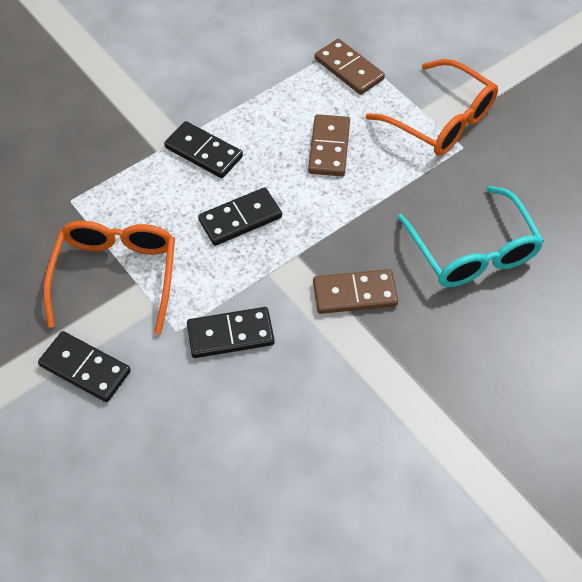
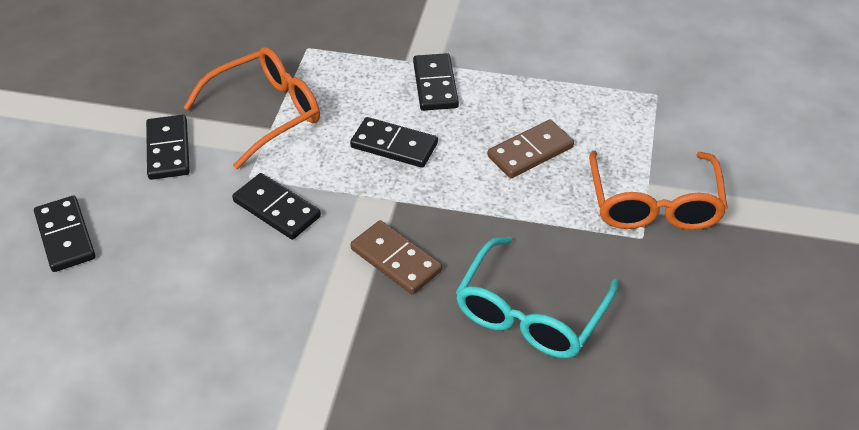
camera: 50 degrees right, 10 degrees down
brown domino [315,39,385,95] -> none
none -> black domino [34,196,95,272]

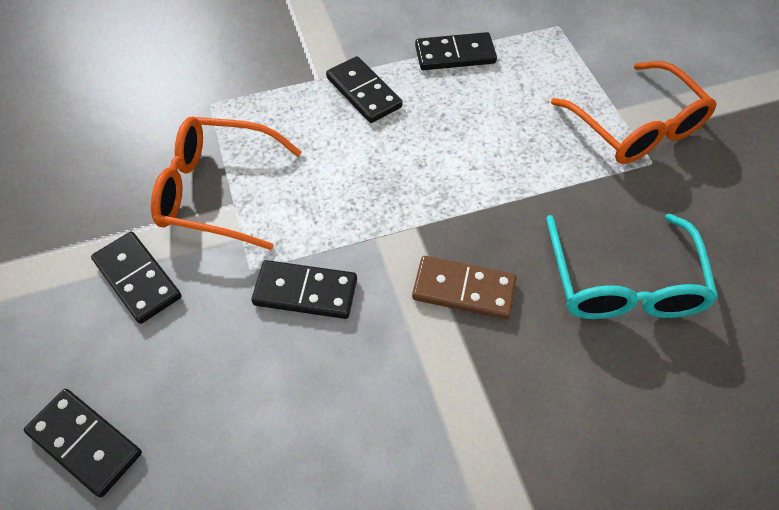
camera: 30 degrees left, 10 degrees up
orange glasses [183,47,320,169] -> orange glasses turned 105 degrees counterclockwise [151,117,302,250]
black domino [350,117,438,168] -> black domino moved to [415,32,497,70]
brown domino [488,120,574,178] -> none

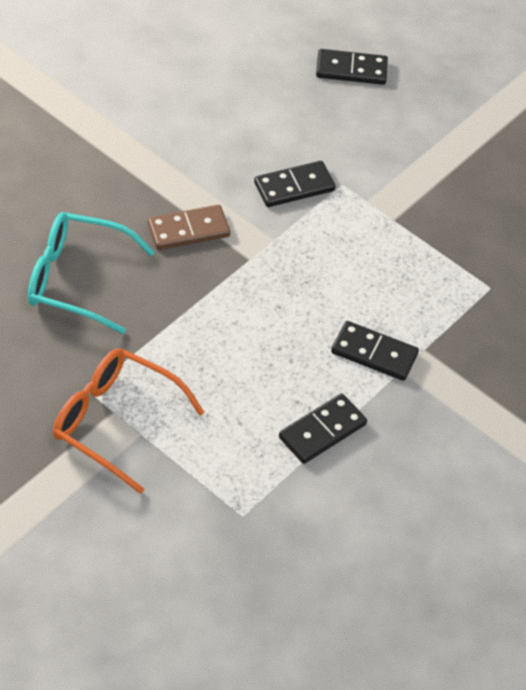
camera: 145 degrees right, 5 degrees down
black domino [91,232,182,324] -> none
orange glasses [151,117,302,250] -> none
turquoise glasses [546,214,718,319] -> turquoise glasses turned 45 degrees counterclockwise [28,212,155,334]

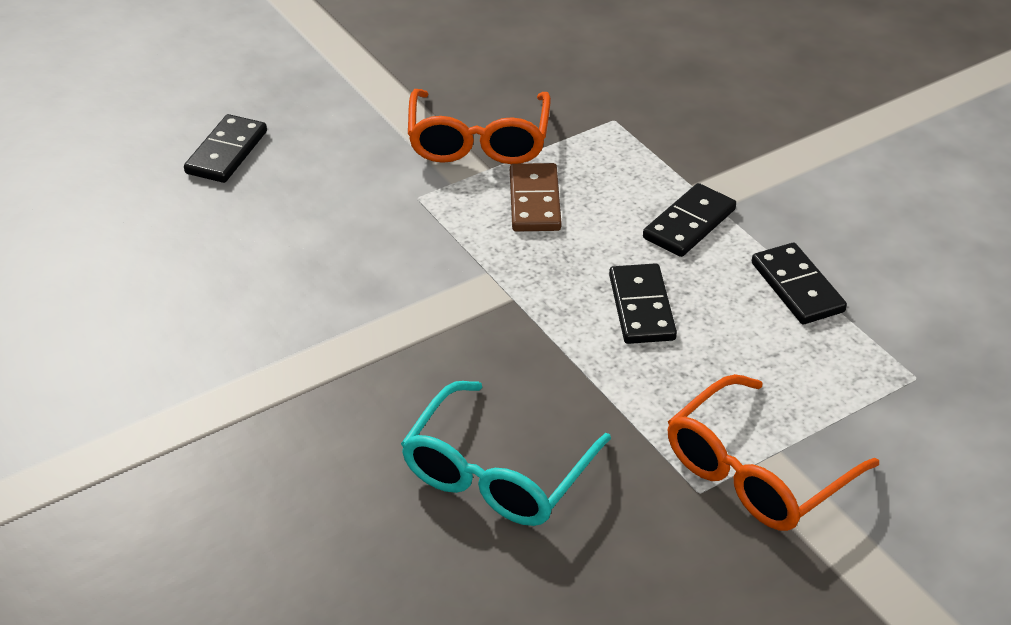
camera: 70 degrees left, 10 degrees down
brown domino [148,205,230,250] -> brown domino moved to [510,163,561,232]
black domino [254,161,336,207] -> black domino moved to [609,263,677,344]
none -> orange glasses [408,89,551,164]

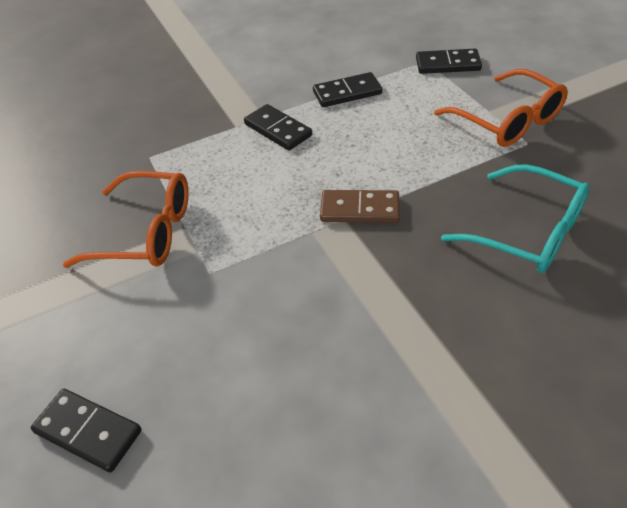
camera: 80 degrees left, 5 degrees up
brown domino [510,163,561,232] -> brown domino moved to [320,190,400,223]
black domino [609,263,677,344] -> black domino moved to [416,49,482,74]

